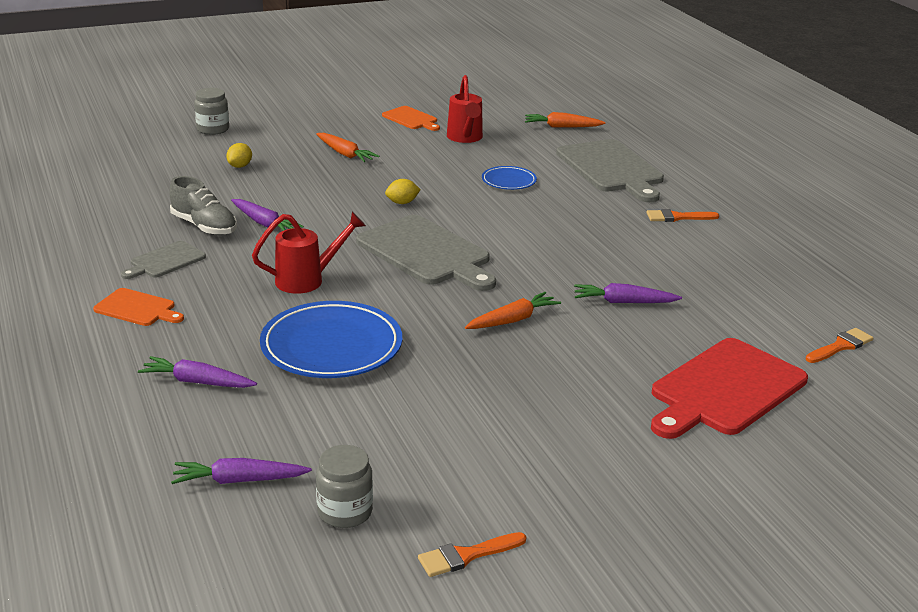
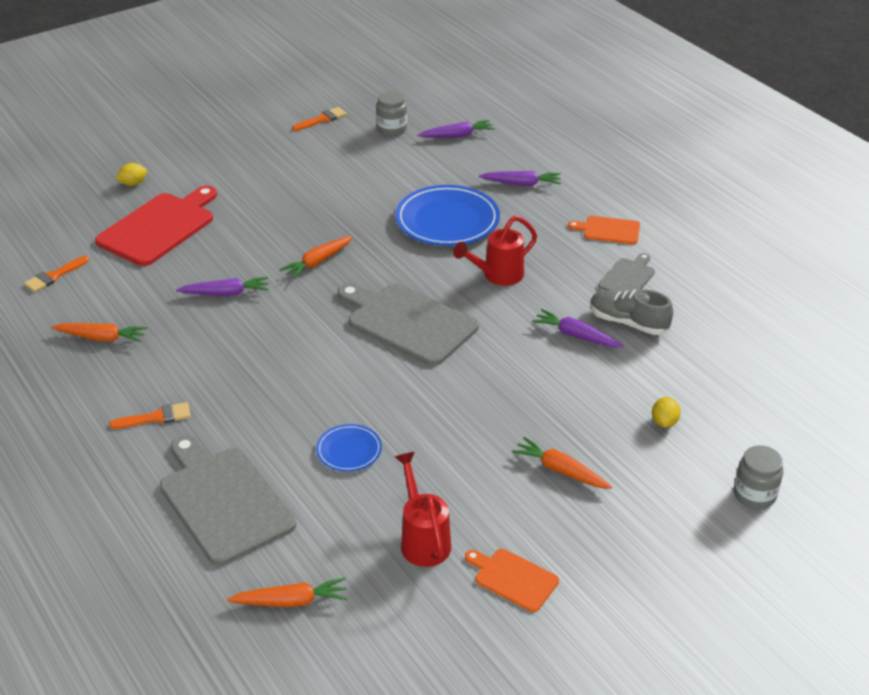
camera: 170 degrees right, 10 degrees up
yellow lemon [385,179,421,204] -> yellow lemon moved to [116,163,147,186]
none -> orange carrot [52,323,147,342]

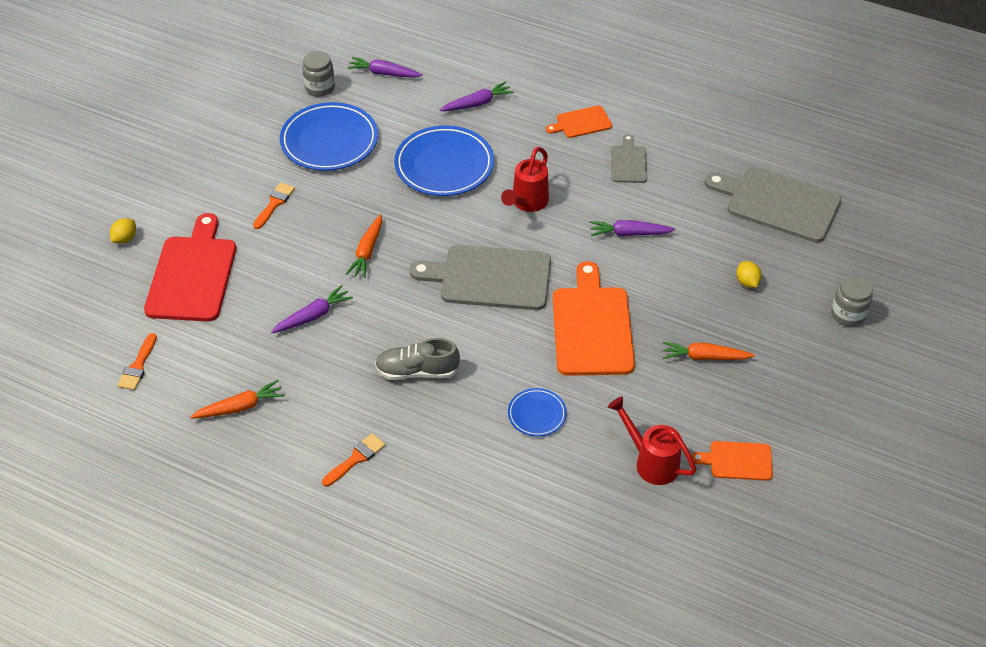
camera: 30 degrees left, 10 degrees up
grey cutting board [160,435,296,566] -> grey cutting board moved to [704,167,841,243]
orange carrot [227,578,348,607] -> none
orange brush [292,107,347,131] -> orange brush moved to [253,182,295,229]
purple carrot [417,120,495,138] -> purple carrot turned 120 degrees counterclockwise [347,57,423,78]
grey shoe [590,289,673,335] -> grey shoe moved to [375,338,460,380]
none -> blue plate [280,102,378,171]
none -> orange cutting board [553,261,635,376]

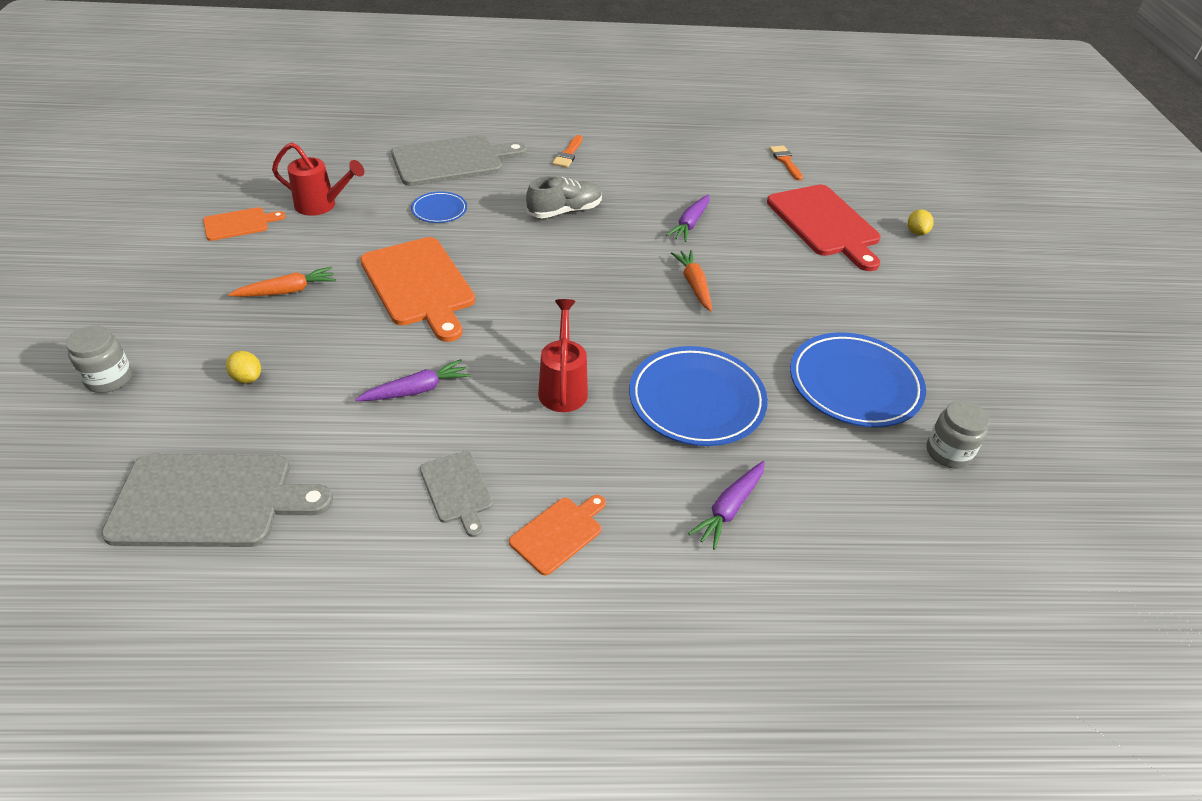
camera: 150 degrees right, 5 degrees down
orange carrot [190,380,285,419] -> none
orange brush [253,182,295,229] -> none
purple carrot [347,57,423,78] -> none
grey cutting board [410,245,551,310] -> grey cutting board moved to [391,135,527,186]

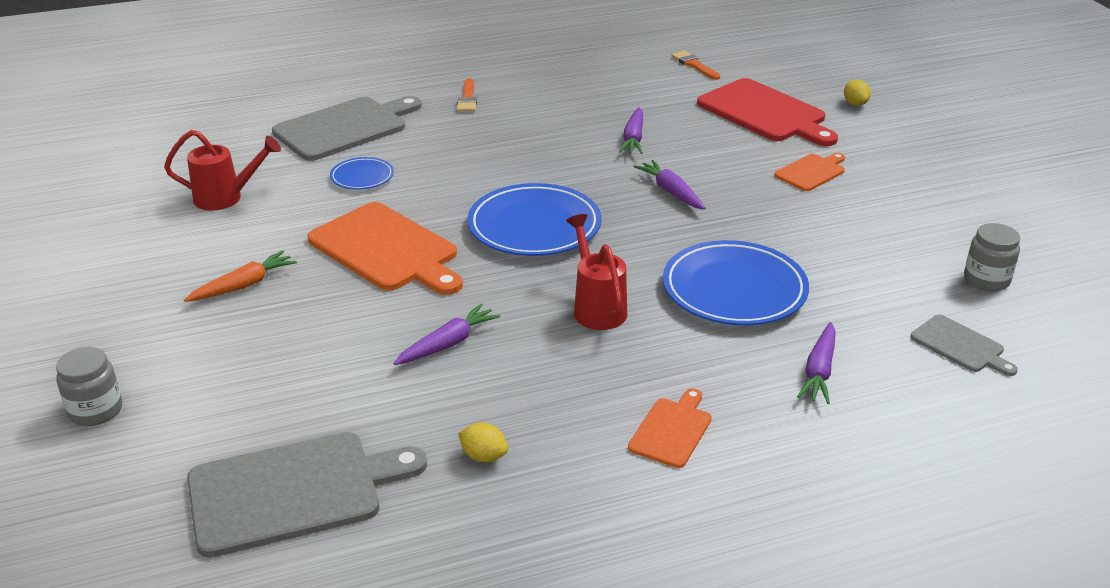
camera: 15 degrees left, 10 degrees down
orange cutting board [203,207,286,241] -> orange cutting board moved to [774,153,845,191]
yellow lemon [226,351,261,384] -> yellow lemon moved to [458,423,508,462]
grey cutting board [420,451,493,537] -> grey cutting board moved to [911,315,1018,376]
grey shoe [526,176,602,218] -> none
orange carrot [671,250,712,312] -> purple carrot [634,160,705,210]
blue plate [790,332,926,428] -> blue plate moved to [467,183,602,256]

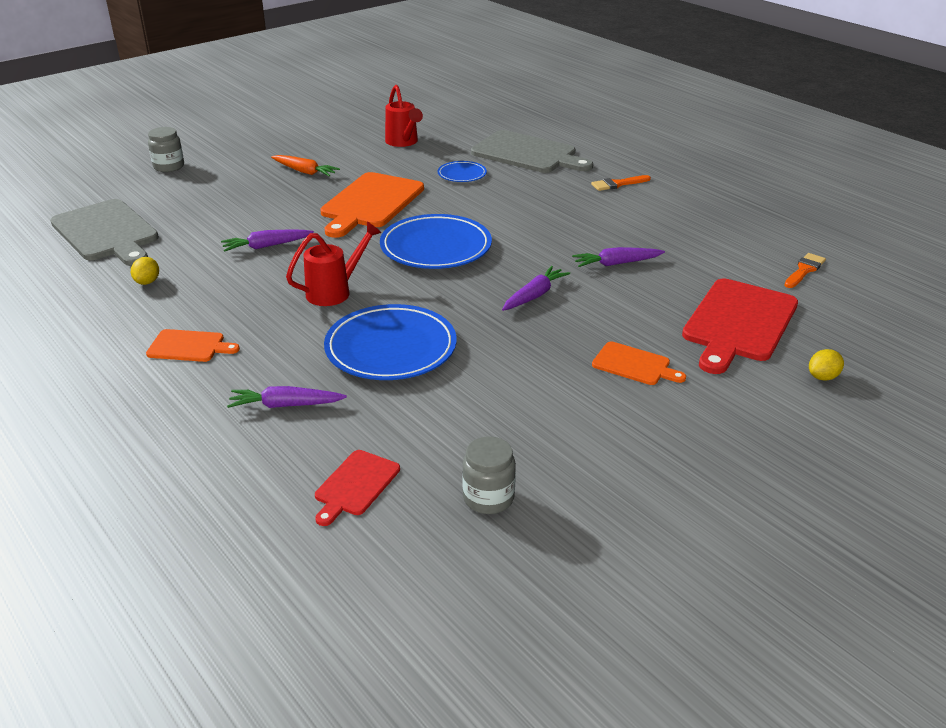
camera: 70 degrees right, 0 degrees up
purple carrot [393,304,501,365] -> purple carrot turned 135 degrees clockwise [221,230,314,252]
grey cutting board [911,315,1018,376] -> red cutting board [315,450,400,526]

